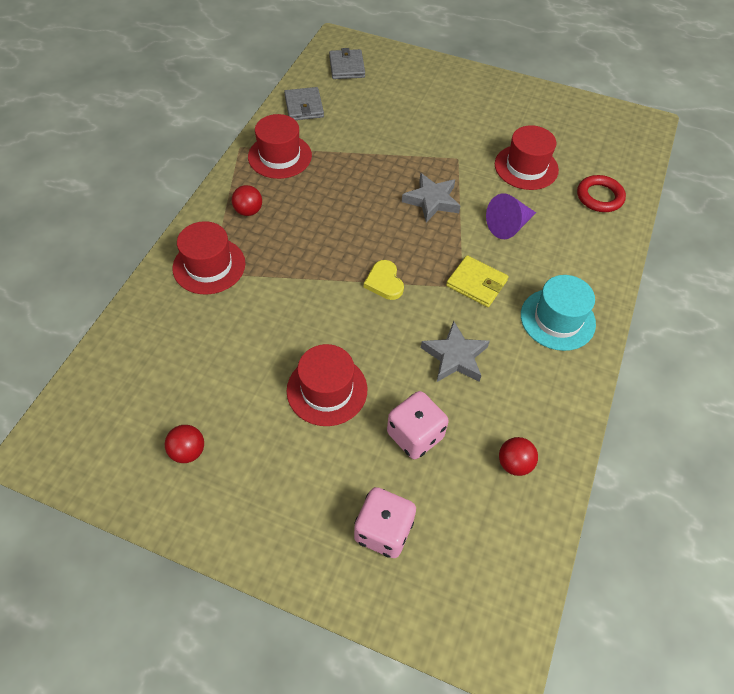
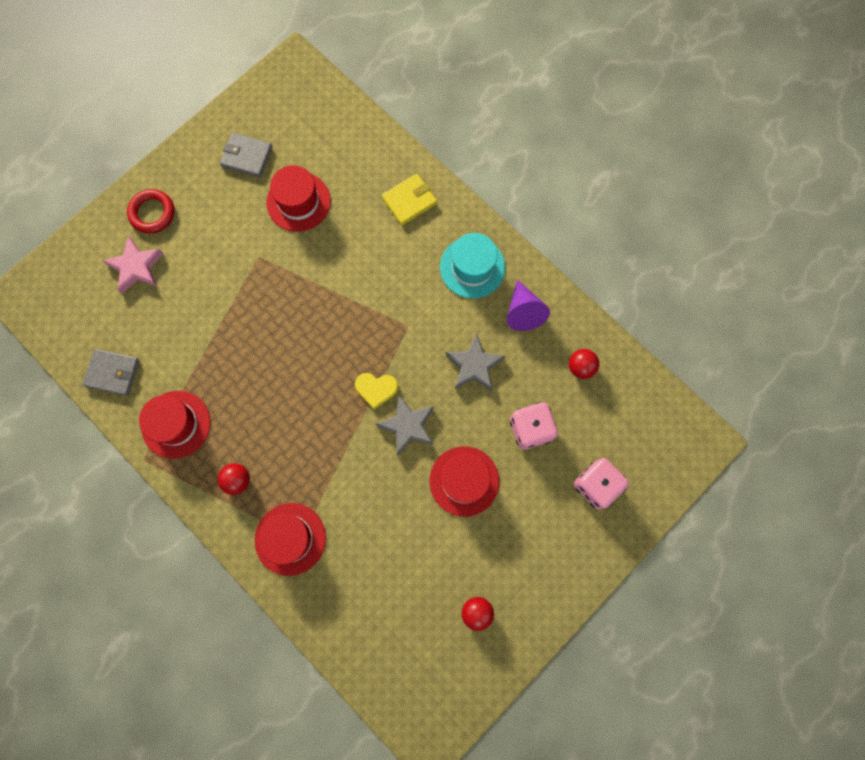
camera: 65 degrees left, 20 degrees up
grey wallet [329,48,365,79] -> grey wallet moved to [220,133,272,178]
grey star [402,173,460,222] -> grey star moved to [376,394,434,456]
yellow wallet [446,255,508,307] -> yellow wallet moved to [382,174,437,225]
purple cone [486,193,536,239] -> purple cone moved to [507,280,550,331]
red ring [577,175,626,212] -> red ring moved to [127,189,174,234]
none -> pink star [103,236,163,293]

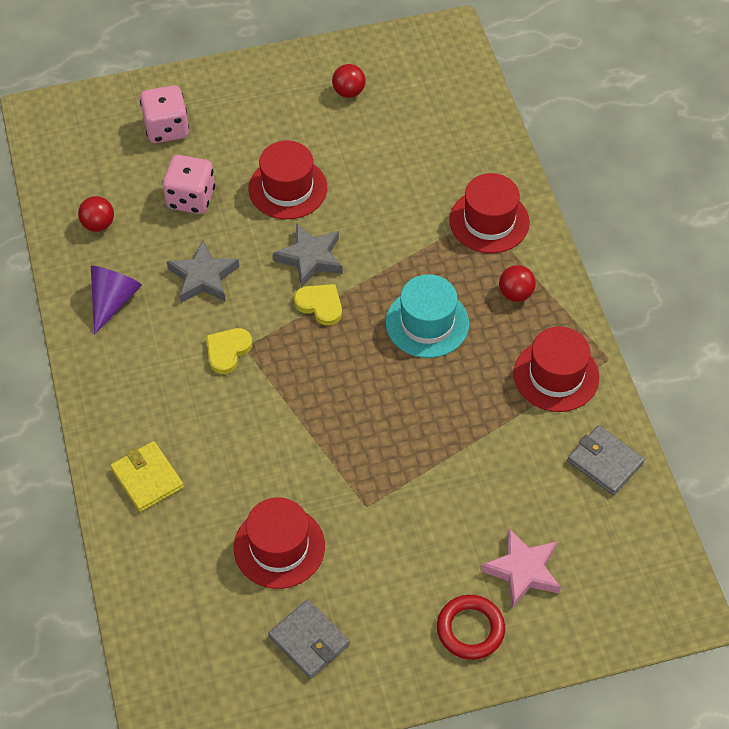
camera: 150 degrees left, 20 degrees down
yellow wallet [382,174,437,225] -> yellow wallet turned 60 degrees clockwise [110,441,184,512]
turquoise hat [440,233,506,299] -> turquoise hat moved to [386,274,469,358]
none -> yellow heart [206,328,252,374]

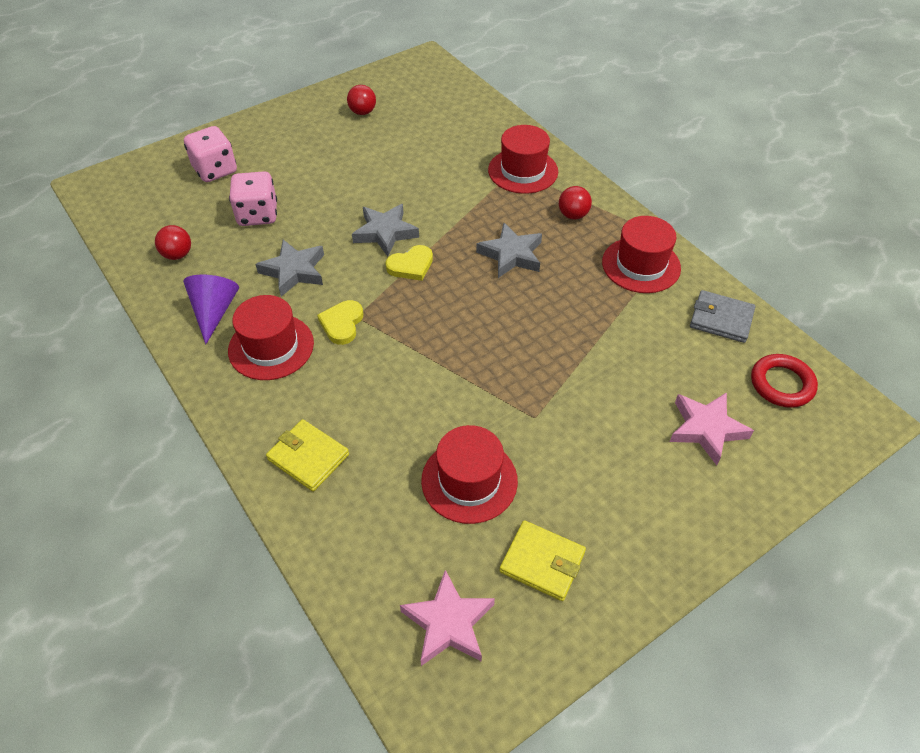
camera: 20 degrees left, 5 degrees down
red hat [249,141,327,219] -> red hat moved to [228,295,314,380]
grey wallet [268,599,350,679] -> yellow wallet [499,520,586,601]
yellow heart [294,284,342,326] -> yellow heart turned 135 degrees clockwise [385,245,433,281]
turquoise hat [386,274,469,358] -> grey star [476,223,542,278]
red ring [437,595,505,660] -> red ring moved to [751,354,818,408]
none -> pink star [400,570,495,666]

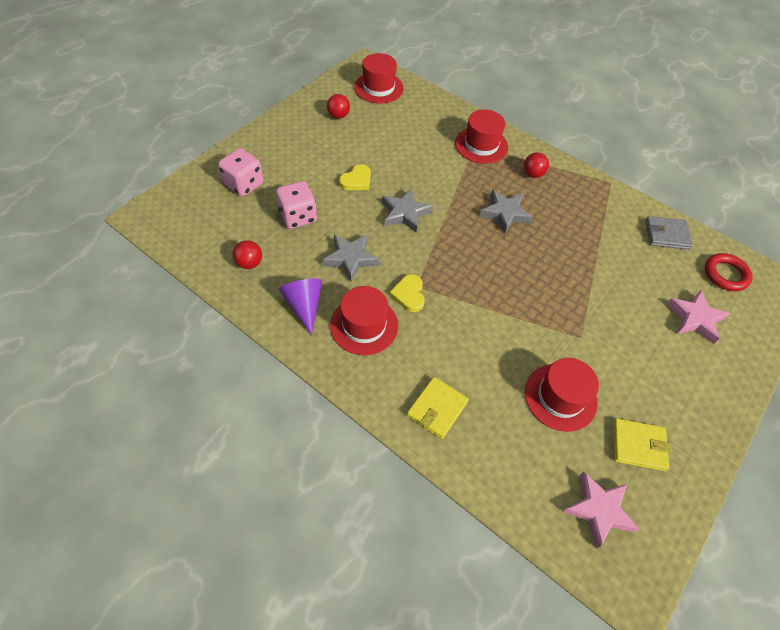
camera: 20 degrees left, 5 degrees up
yellow wallet [266,419,349,491] -> yellow wallet turned 75 degrees counterclockwise [407,377,469,439]
yellow heart [385,245,433,281] -> yellow heart moved to [339,164,371,190]
red hat [602,216,681,293] -> red hat moved to [354,53,404,104]

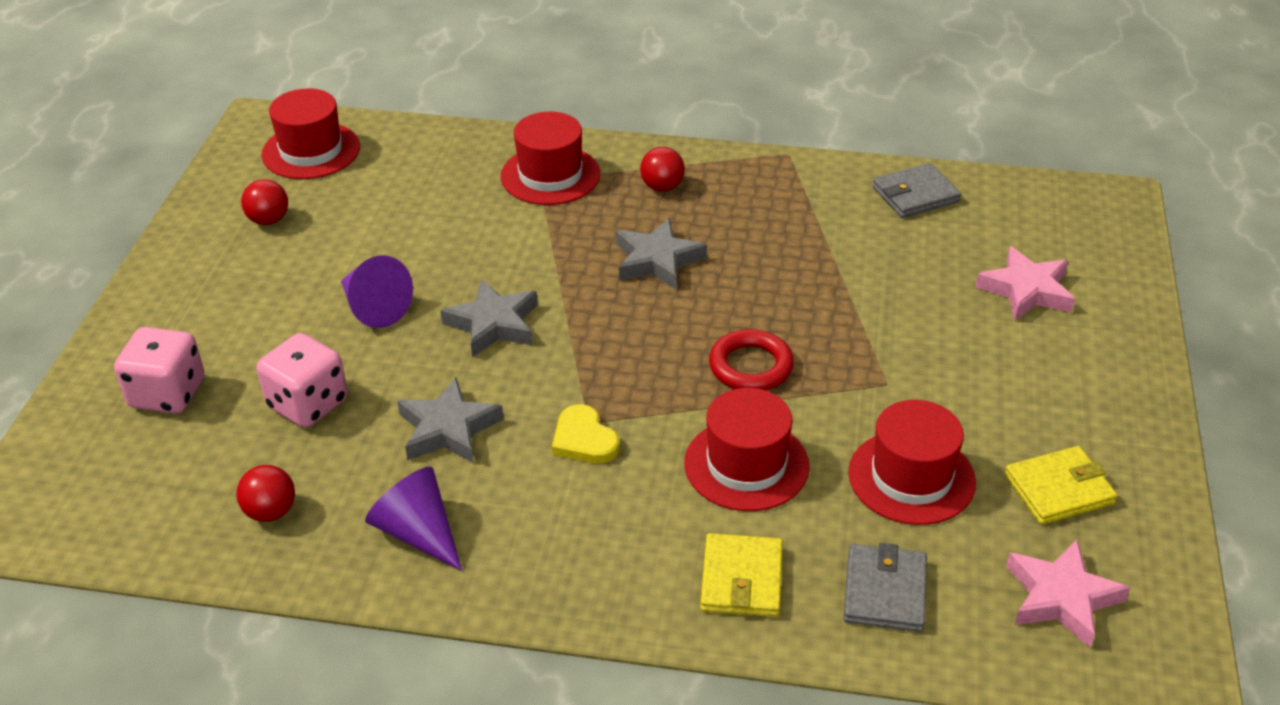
camera: 25 degrees left, 15 degrees down
red hat [330,286,398,355] -> red hat moved to [684,388,810,511]
yellow heart [339,164,371,190] -> purple cone [341,256,413,328]
red ring [705,253,753,291] -> red ring moved to [709,329,794,390]
none -> grey wallet [843,543,927,632]

